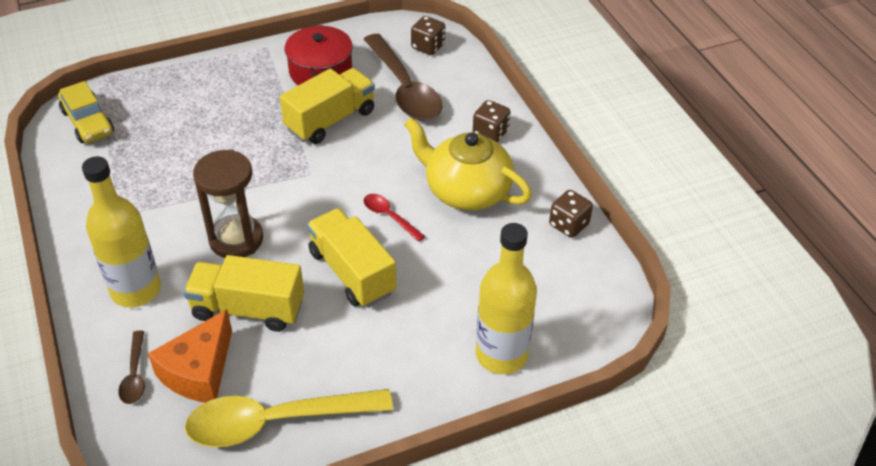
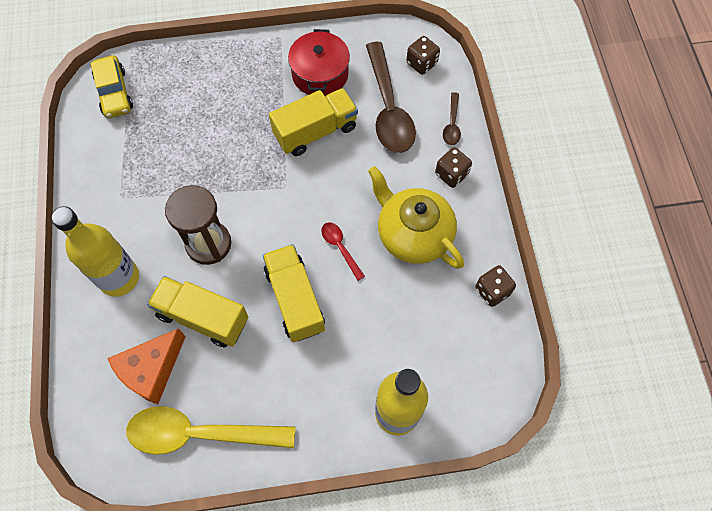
camera: 15 degrees right, 20 degrees up
brown spoon [118,331,145,404] -> brown spoon moved to [443,92,461,145]

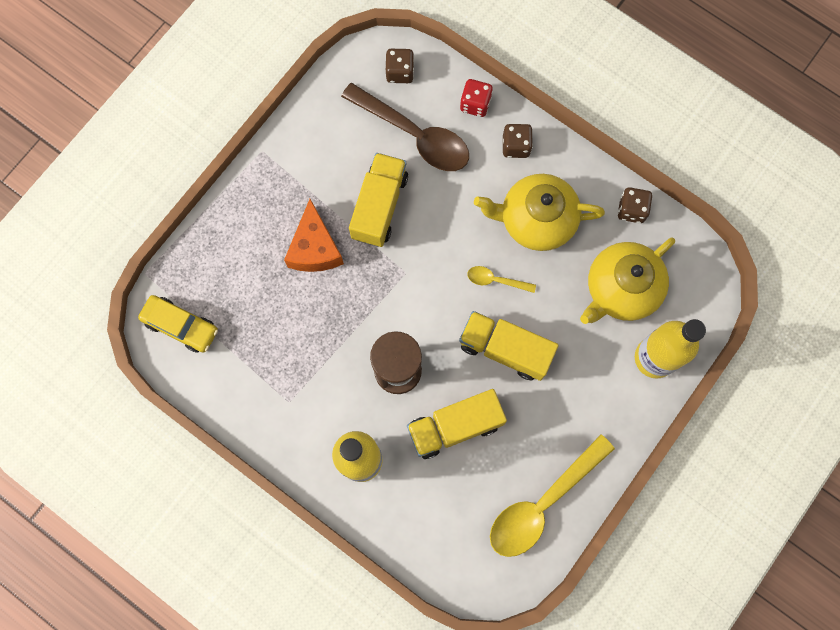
camera: 45 degrees left, 10 degrees up
orange cheese [107,328,186,405] -> orange cheese moved to [284,199,344,272]
red pot [288,29,350,96] -> none
red spoon [321,222,365,281] -> yellow spoon [467,266,536,293]
brown spoon [443,92,461,145] -> red dice [460,79,493,117]
none -> yellow teapot [580,238,675,324]

